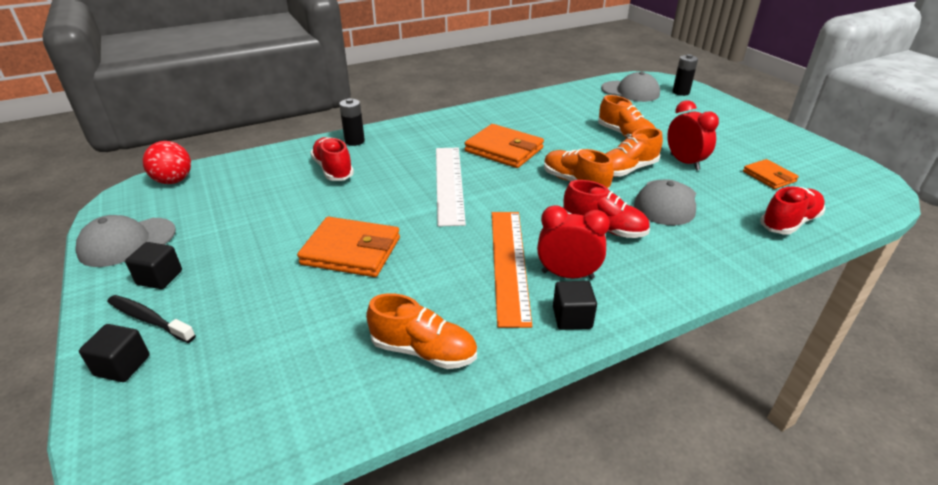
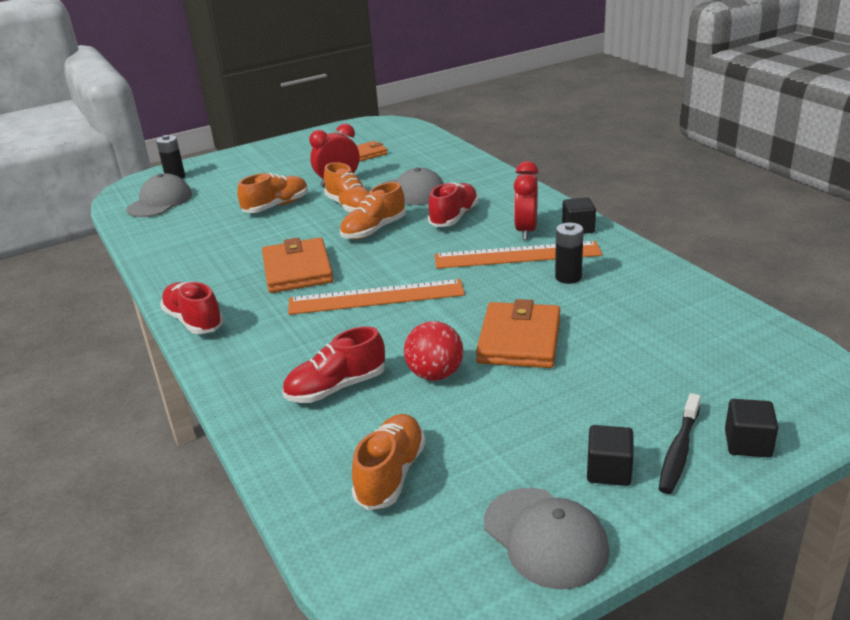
camera: 90 degrees left, 5 degrees down
red ball [143,141,191,184] -> red ball moved to [404,321,463,381]
black battery [339,98,365,146] -> black battery moved to [555,223,584,284]
orange shoe [366,293,477,369] -> orange shoe moved to [351,414,426,511]
white ruler [436,148,466,227] -> orange ruler [288,279,465,315]
orange wallet [465,124,544,168] -> orange wallet turned 45 degrees counterclockwise [262,237,333,293]
red shoe [760,187,825,234] -> red shoe moved to [160,282,224,334]

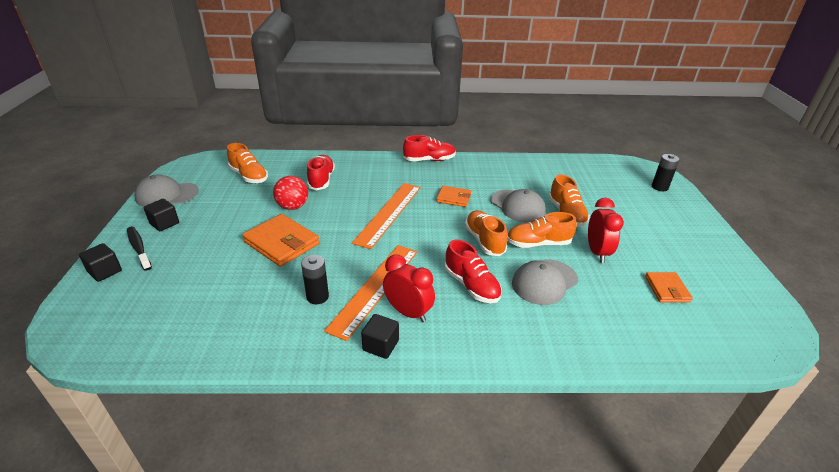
camera: 115 degrees right, 5 degrees up
grey cap [126,173,192,217] -> grey cap moved to [490,189,546,223]
orange wallet [262,237,333,293] -> orange wallet [437,186,471,207], size x0.58

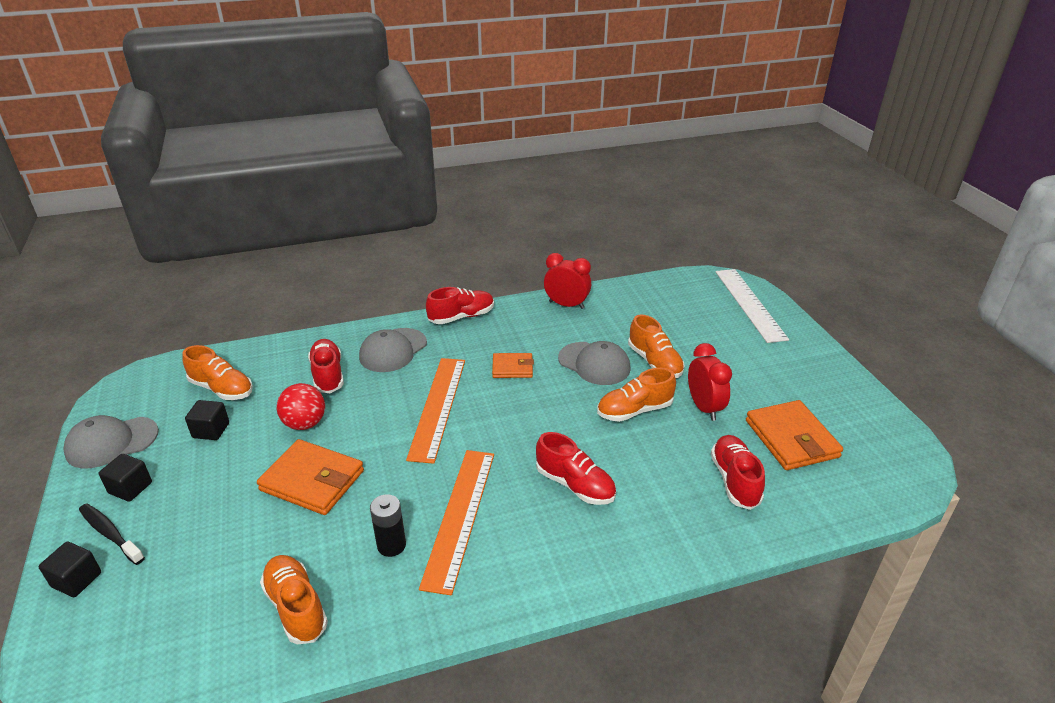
camera: 15 degrees left, 0 degrees up
black cube [361,314,399,359] -> black cube moved to [185,400,229,440]
red clock [383,254,435,322] -> red clock moved to [544,253,591,309]
orange shoe [465,210,508,256] -> orange shoe moved to [260,555,328,644]
grey cap [512,259,578,305] -> grey cap moved to [359,328,427,372]
orange wallet [645,272,693,303] -> orange wallet [746,400,843,470], size x1.72
black battery [652,154,680,191] -> white ruler [715,269,789,343]
none -> red shoe [711,435,765,510]

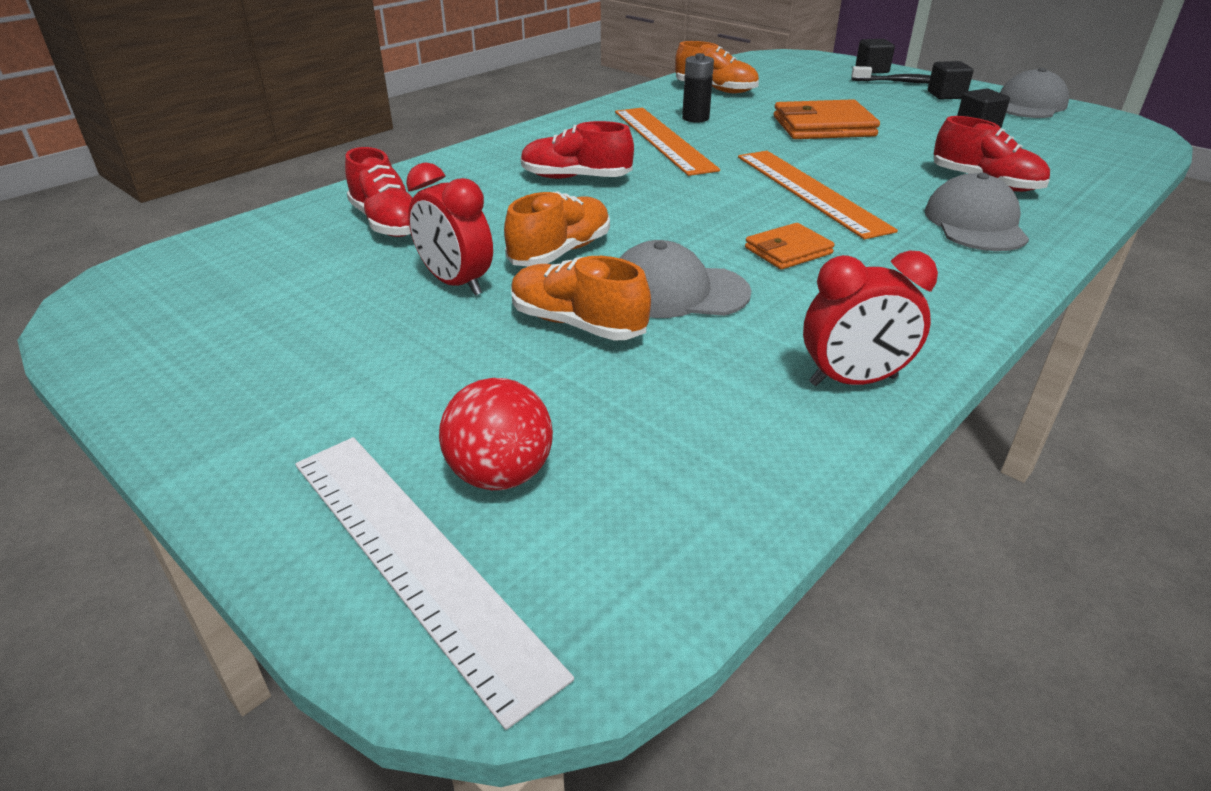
camera: 150 degrees right, 0 degrees up
orange shoe [182,345,253,400] -> none
red ball [277,383,325,430] -> red ball moved to [439,378,553,490]
red shoe [426,287,494,324] -> none
orange wallet [746,400,843,470] -> none

